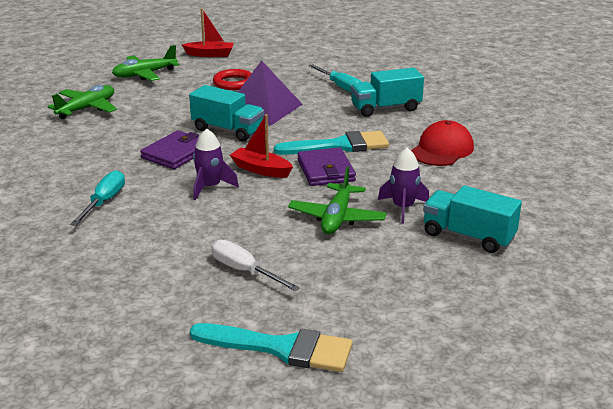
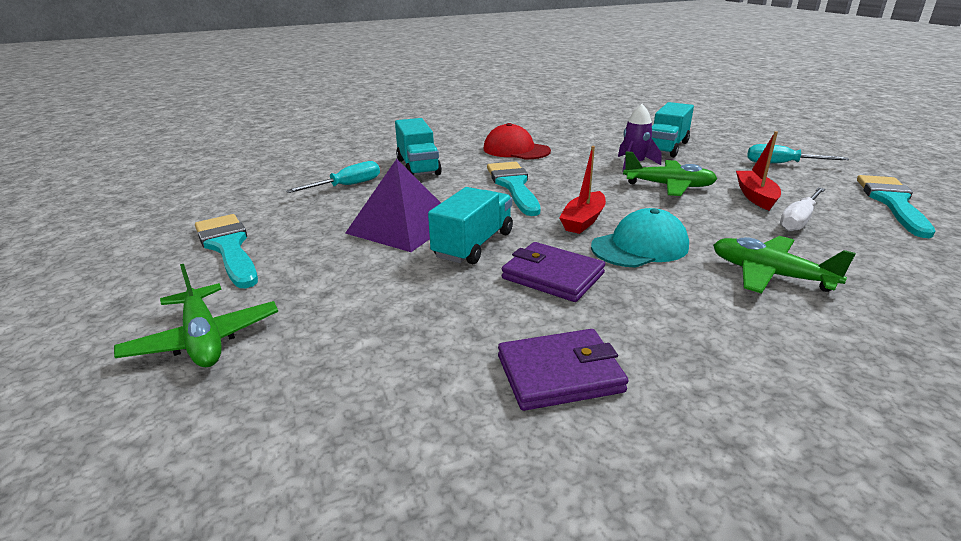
camera: 90 degrees left, 0 degrees up
green plane [47,85,117,119] -> green plane moved to [713,236,856,294]
turquoise screwdriver [70,170,125,226] -> turquoise screwdriver moved to [748,144,849,163]
red boat [182,8,234,57] -> red boat moved to [736,131,781,211]
purple rocket [193,129,239,200] -> turquoise cap [591,208,689,267]
red ring [213,69,252,90] -> none
purple wallet [298,147,356,186] -> purple wallet moved to [498,329,628,411]
none -> turquoise brush [195,214,258,288]

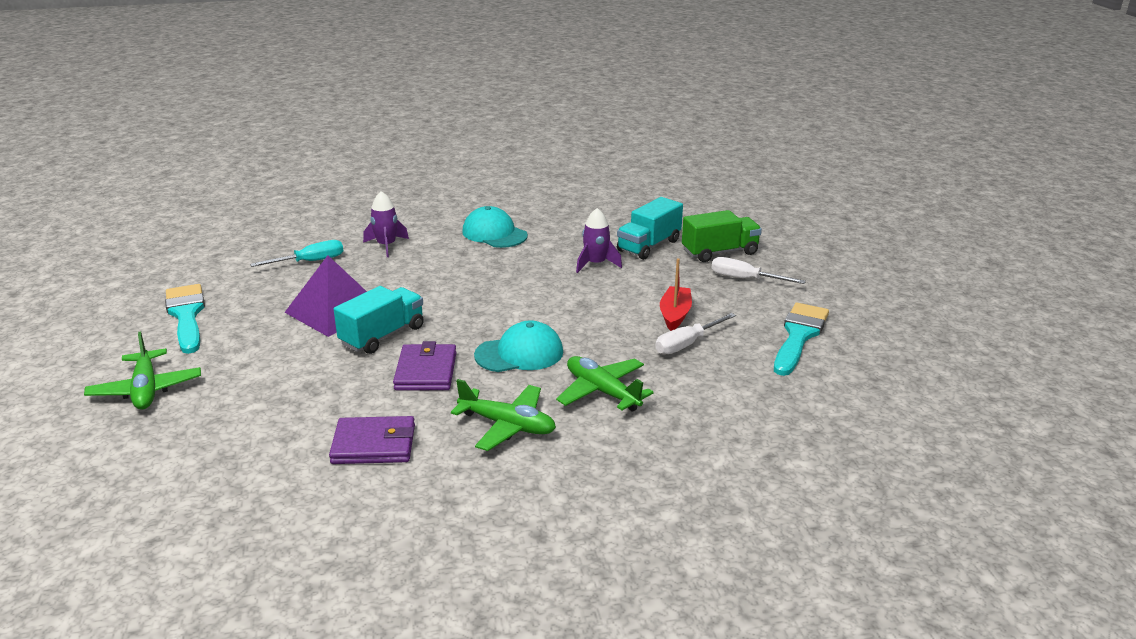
camera: 10 degrees right, 0 degrees up
turquoise truck [395,118,442,175] -> purple rocket [363,191,409,257]
red cap [483,123,551,160] -> turquoise cap [462,206,528,248]
turquoise brush [487,162,541,216] -> none
purple wallet [502,242,605,302] -> purple wallet turned 45 degrees clockwise [393,341,456,390]
red boat [559,146,606,234] -> none
green plane [623,152,717,196] -> green plane moved to [451,379,556,451]
turquoise screwdriver [748,144,849,163] -> white screwdriver [711,257,806,284]
none -> green truck [682,210,762,262]

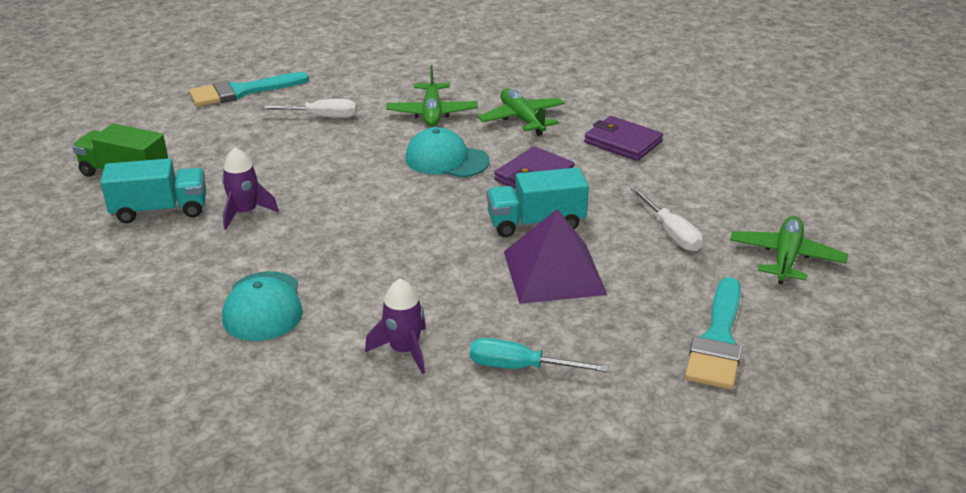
camera: 140 degrees left, 5 degrees up
red boat [660,258,692,331] -> none
white screwdriver [711,257,806,284] -> white screwdriver moved to [630,187,703,251]

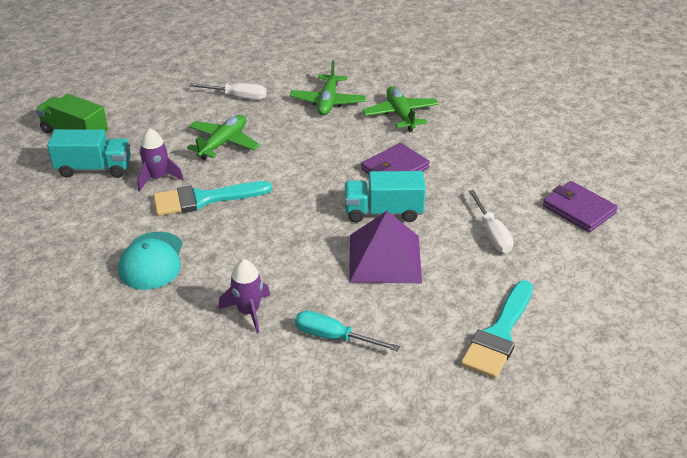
camera: 10 degrees right, 5 degrees up
turquoise brush [189,72,309,107] -> turquoise brush moved to [153,181,272,216]
turquoise cap [405,127,490,178] -> none
purple wallet [584,116,663,161] -> purple wallet moved to [543,181,618,232]
green plane [730,216,848,284] -> green plane moved to [187,115,260,160]

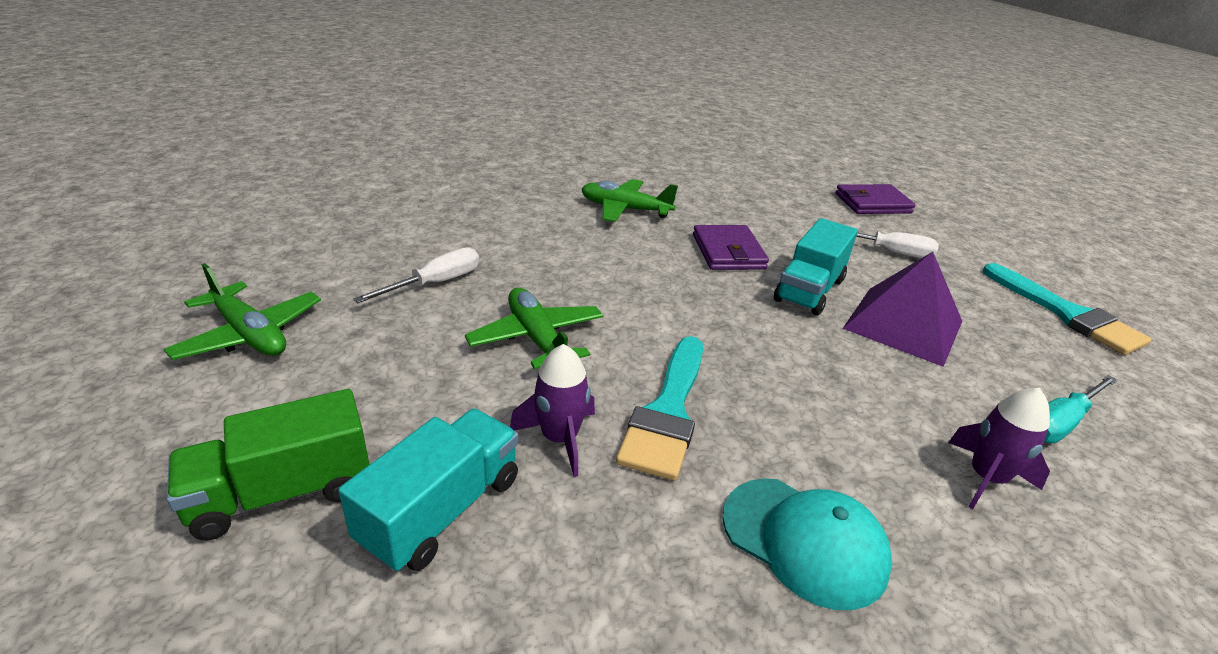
camera: 60 degrees left, 5 degrees down
green plane [290,60,366,115] -> green plane moved to [163,263,321,360]

